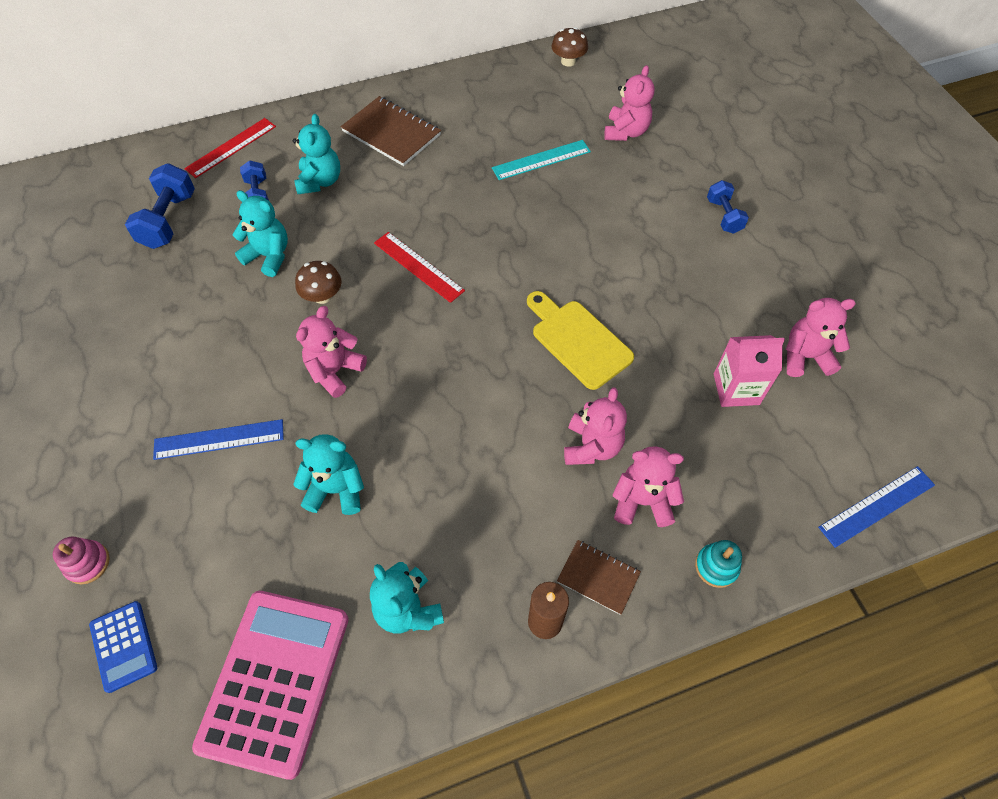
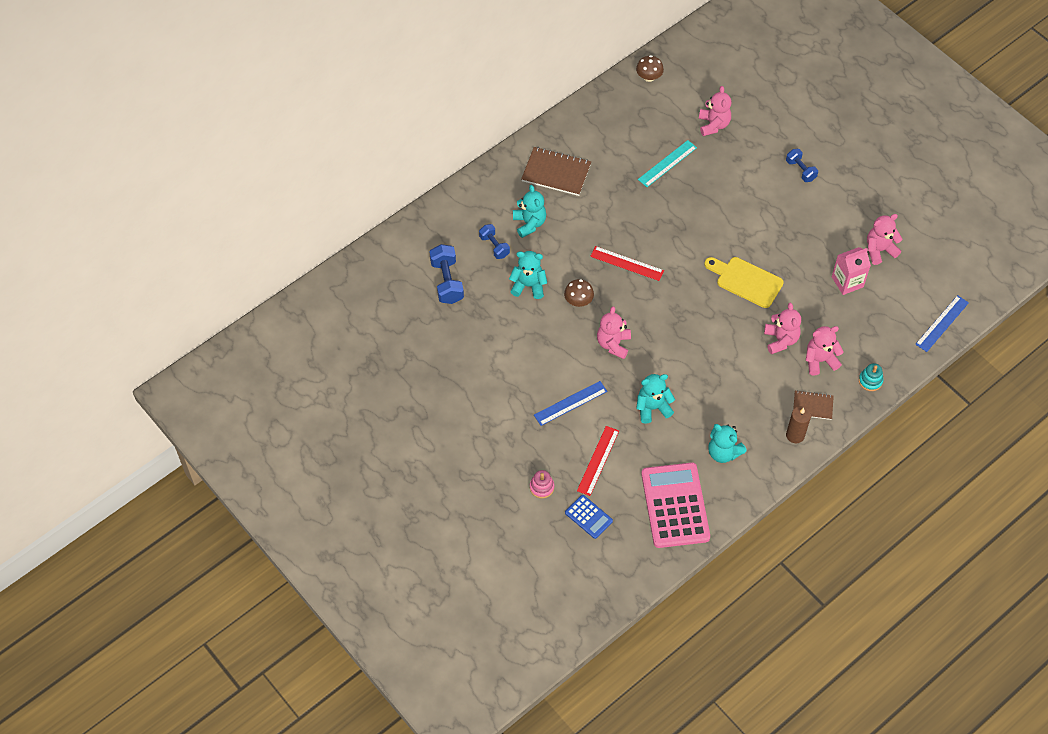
camera: 20 degrees left, 0 degrees up
red ruler [184,118,276,178] -> red ruler moved to [577,426,619,496]

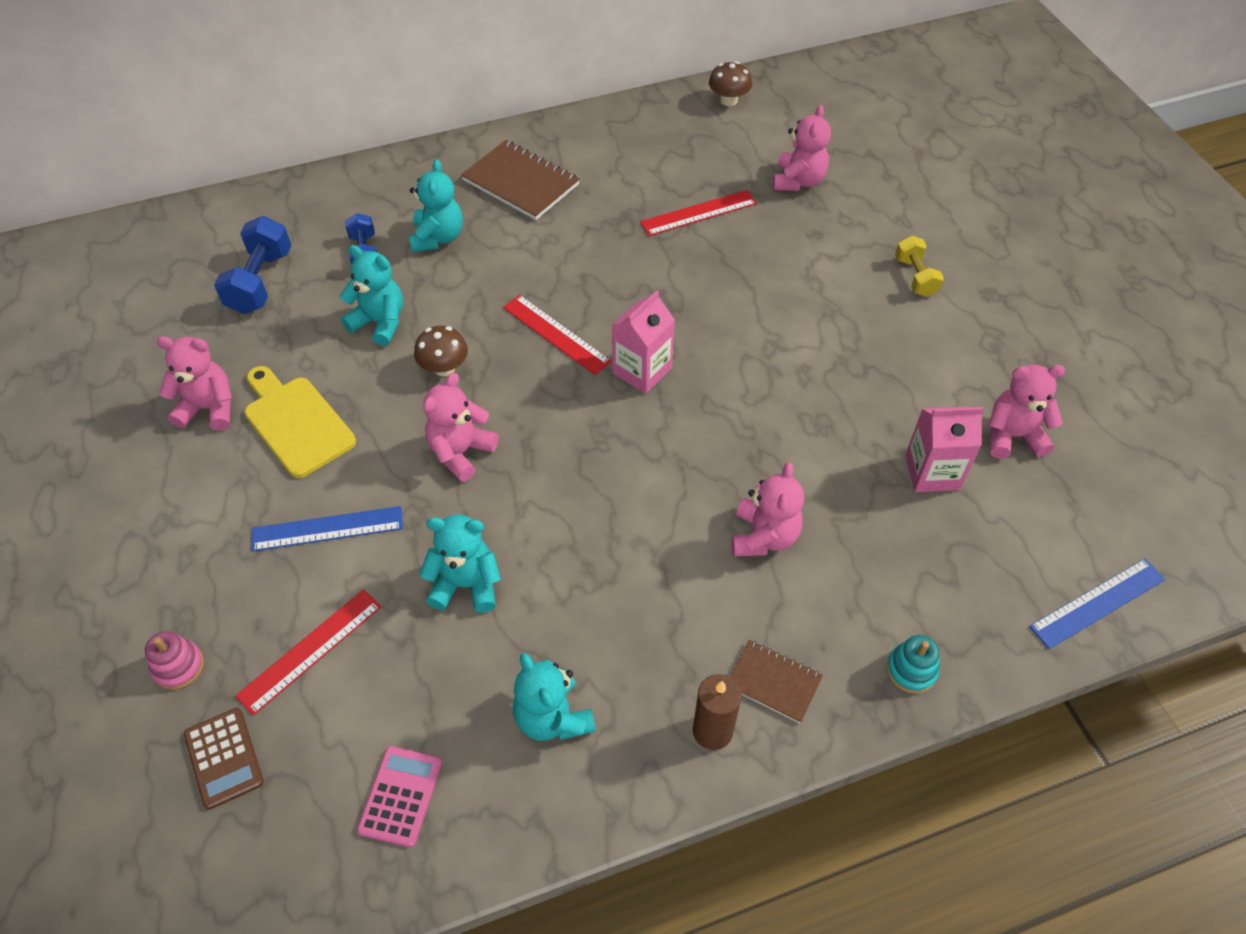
camera: 20 degrees right, 5 degrees down
blue calculator [565,495,613,539] -> brown calculator [184,708,264,810]
turquoise ruler [638,140,697,187] -> red ruler [640,190,757,236]
pink calculator [641,463,710,548] -> pink calculator [357,746,442,847], size x0.49
yellow cutting board [704,257,784,308] -> yellow cutting board moved to [244,366,356,478]
blue dumbbell [786,149,818,182] -> yellow dumbbell [895,235,944,297]
pink teddy bear [806,326,844,375] -> pink teddy bear moved to [157,336,232,431]
none -> pink carton [612,291,675,394]

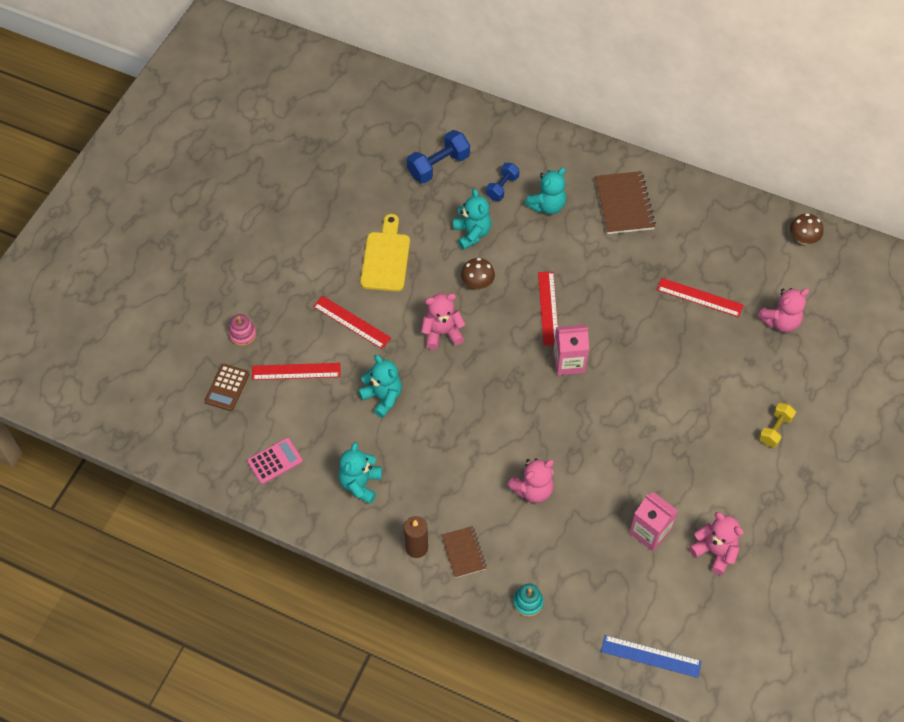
camera: 45 degrees right, 5 degrees up
pink teddy bear [157,336,232,431] -> none
blue ruler [251,506,403,552] -> red ruler [313,296,391,349]

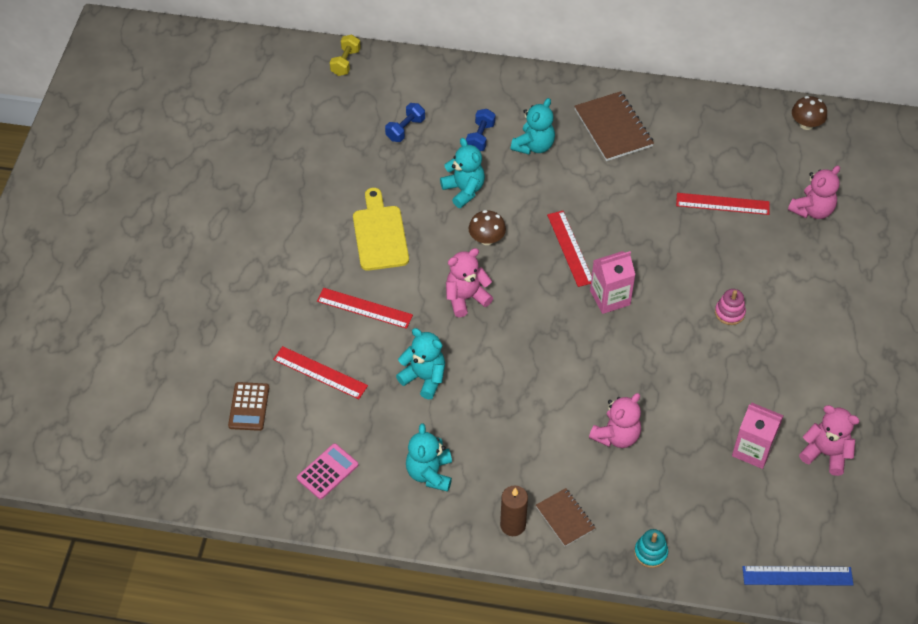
camera: 15 degrees left, 5 degrees down
pink stacking toy [229,314,256,346] -> pink stacking toy moved to [715,289,746,325]
red ruler [252,363,341,380] -> red ruler turned 45 degrees clockwise [273,346,368,399]
blue dumbbell [407,130,470,183] -> blue dumbbell [385,103,425,142], size x0.64
yellow dumbbell [759,403,796,448] -> yellow dumbbell moved to [330,35,361,76]

